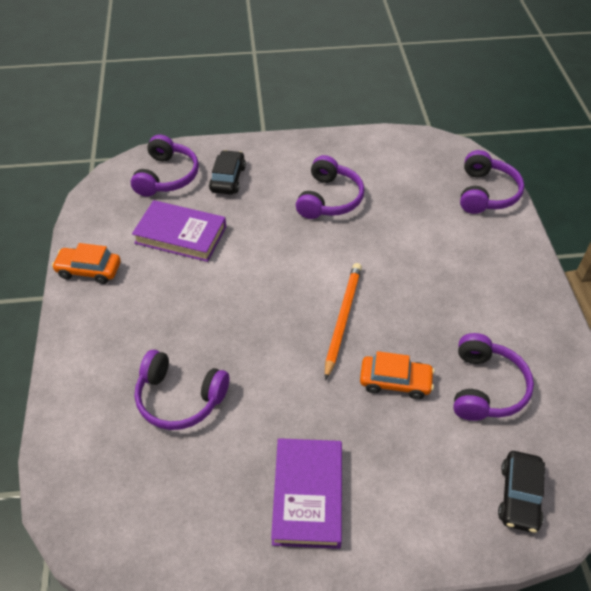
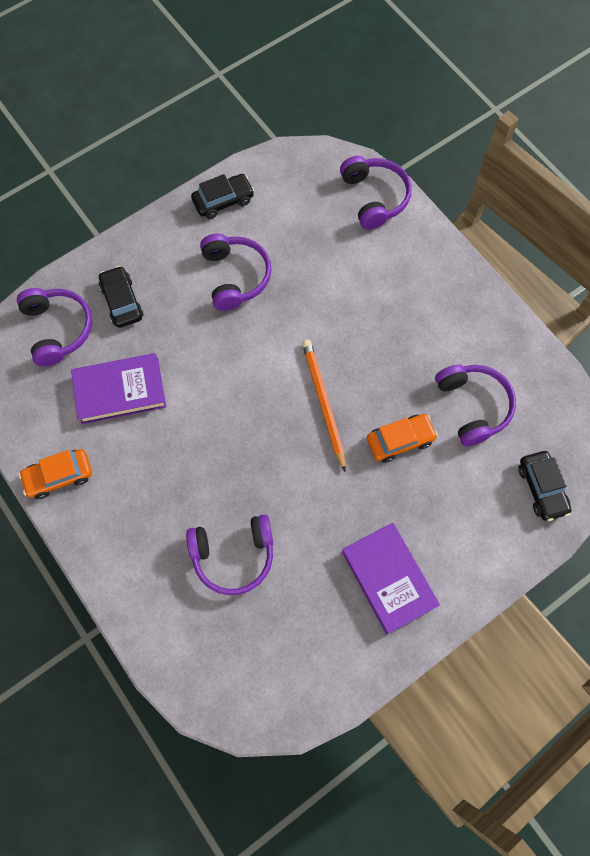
camera: 30 degrees left, 20 degrees up
none -> black car [191,174,254,219]

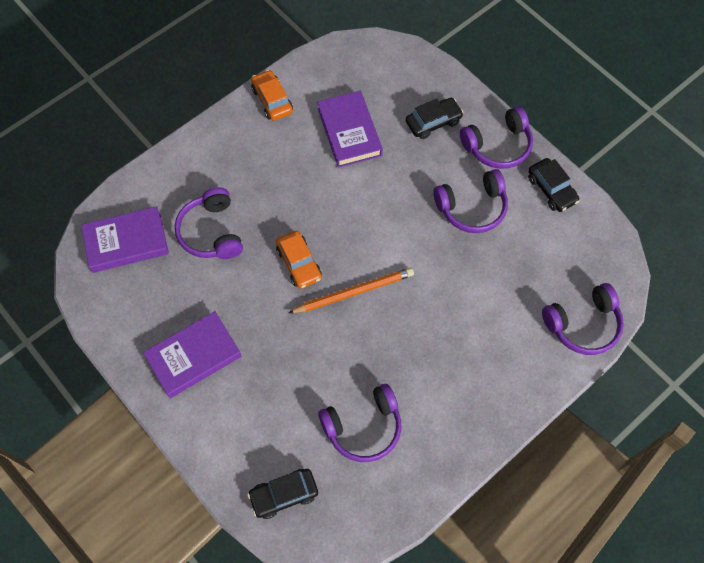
camera: 85 degrees right, 5 degrees down
purple headphones [17,288,92,366] -> purple headphones moved to [460,106,533,169]
orange car [367,414,438,463] -> orange car moved to [276,231,322,289]
none -> purple book [81,206,169,273]

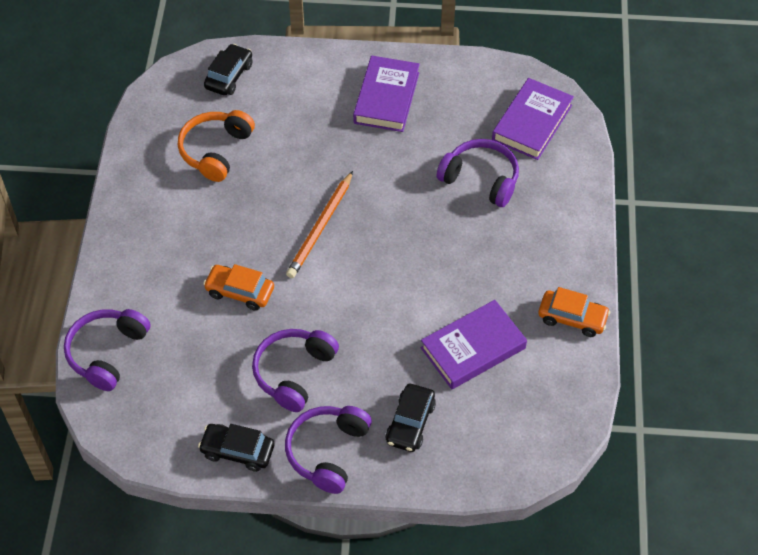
camera: 135 degrees right, 10 degrees down
orange car [276,231,322,289] -> orange car moved to [203,264,274,311]
purple book [317,91,383,168] -> purple book turned 60 degrees counterclockwise [421,300,527,389]
purple headphones [318,384,401,462] -> orange headphones [178,110,255,182]

